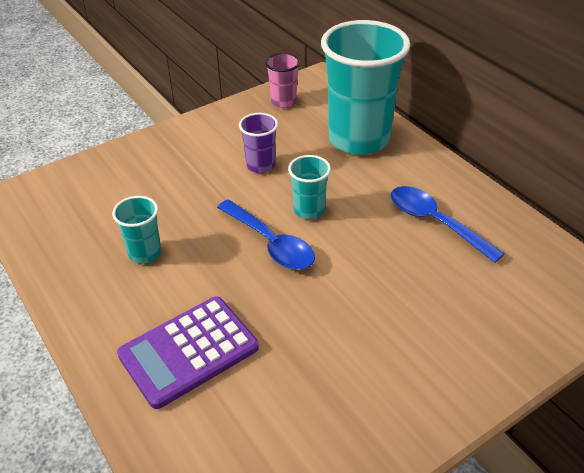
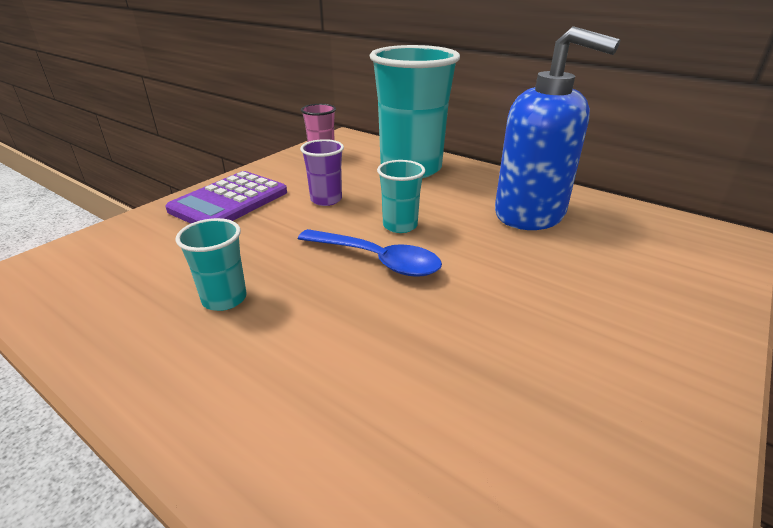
camera: 20 degrees left, 10 degrees down
purple calculator [117,297,259,409] -> purple calculator moved to [165,171,287,224]
blue spoon [391,186,505,263] -> blue soap dispenser [495,26,620,230]

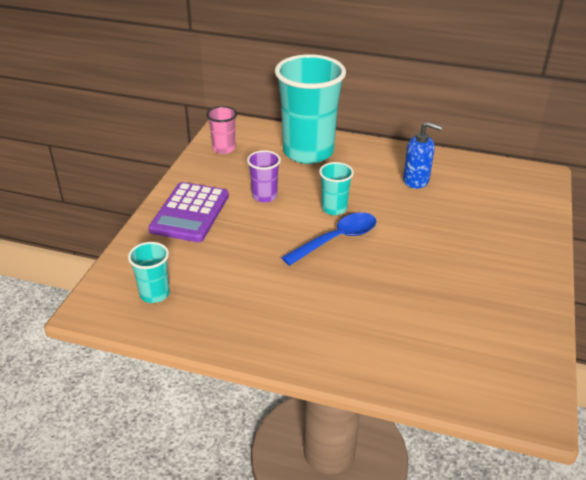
camera: 20 degrees left, 5 degrees up
turquoise cup [175,218,247,311] -> turquoise cup moved to [128,242,170,303]
blue spoon [298,229,442,277] -> blue spoon turned 45 degrees counterclockwise [281,213,376,266]
blue soap dispenser [495,26,620,230] -> blue soap dispenser [403,122,442,189], size x0.54

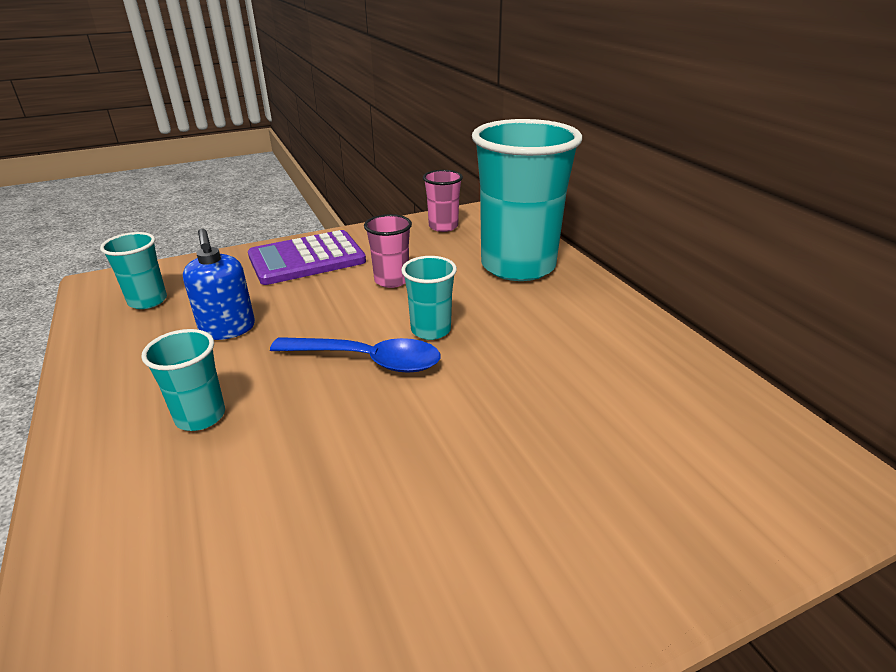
camera: 50 degrees right, 5 degrees down
purple cup [247,150,281,203] -> pink cup [364,214,412,288]
blue soap dispenser [403,122,442,189] -> blue soap dispenser moved to [183,229,255,340]
none -> turquoise cup [141,329,225,431]

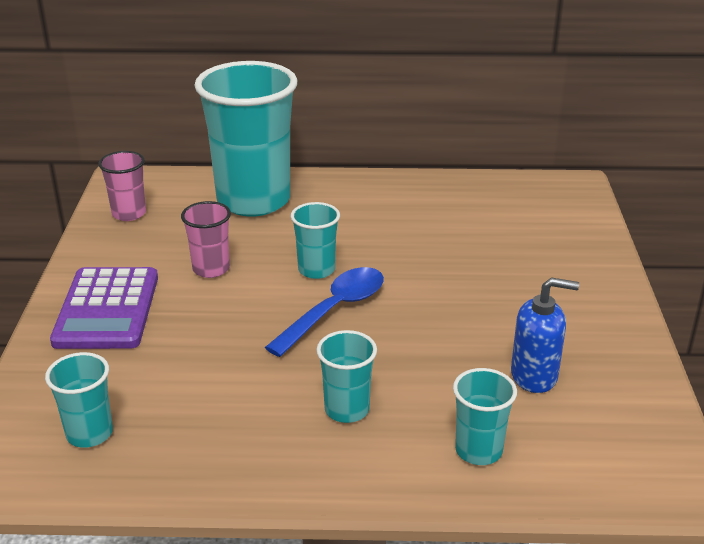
camera: 65 degrees left, 0 degrees up
blue soap dispenser [183,229,255,340] -> blue soap dispenser moved to [511,278,579,393]
none -> turquoise cup [453,368,517,465]

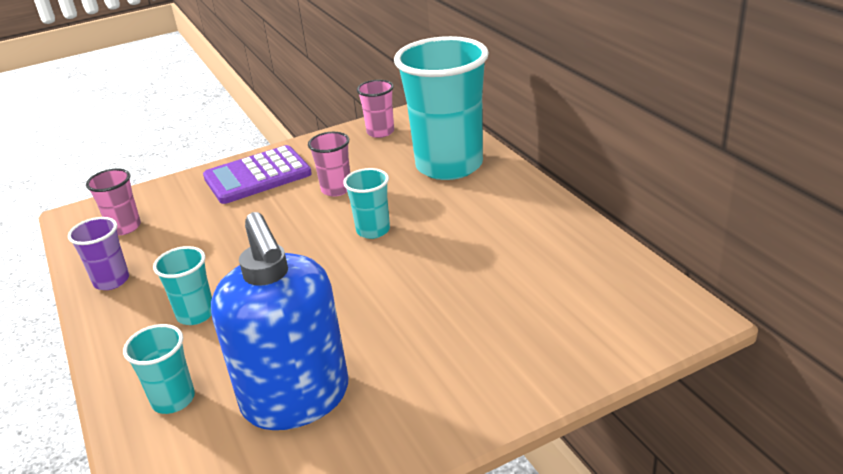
camera: 65 degrees right, 0 degrees up
turquoise cup [45,352,113,448] -> pink cup [86,169,141,235]
blue spoon [265,267,384,357] -> none
blue soap dispenser [511,278,579,393] -> blue soap dispenser [211,212,349,430], size x1.85
none -> purple cup [68,217,129,290]

